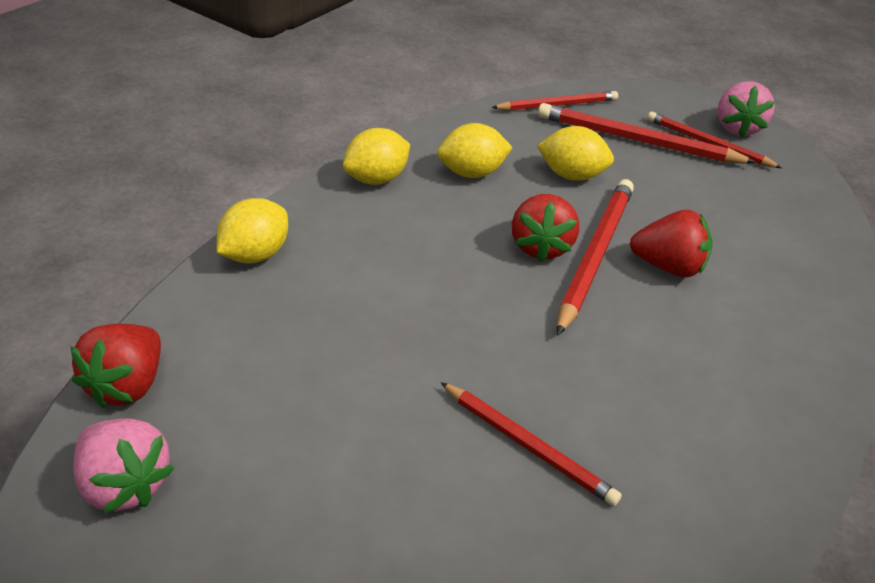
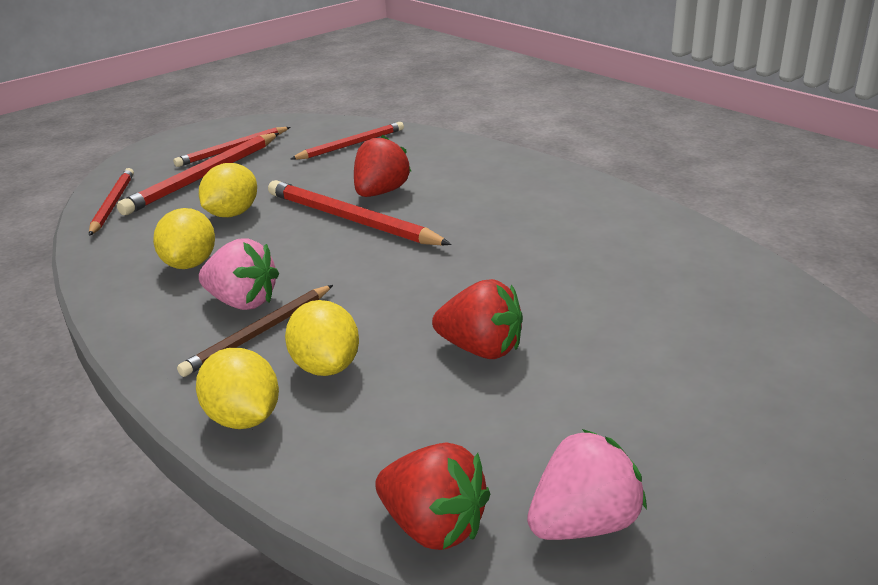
camera: 70 degrees left, 10 degrees down
yellow lemon [343,128,410,185] -> yellow lemon moved to [285,300,359,376]
red pencil [440,382,622,506] -> red pencil moved to [291,122,404,160]
red strawberry [512,194,579,262] -> red strawberry moved to [432,279,523,359]
pink strawberry [717,81,775,137] -> pink strawberry moved to [199,239,279,310]
none -> brown pencil [177,285,333,377]

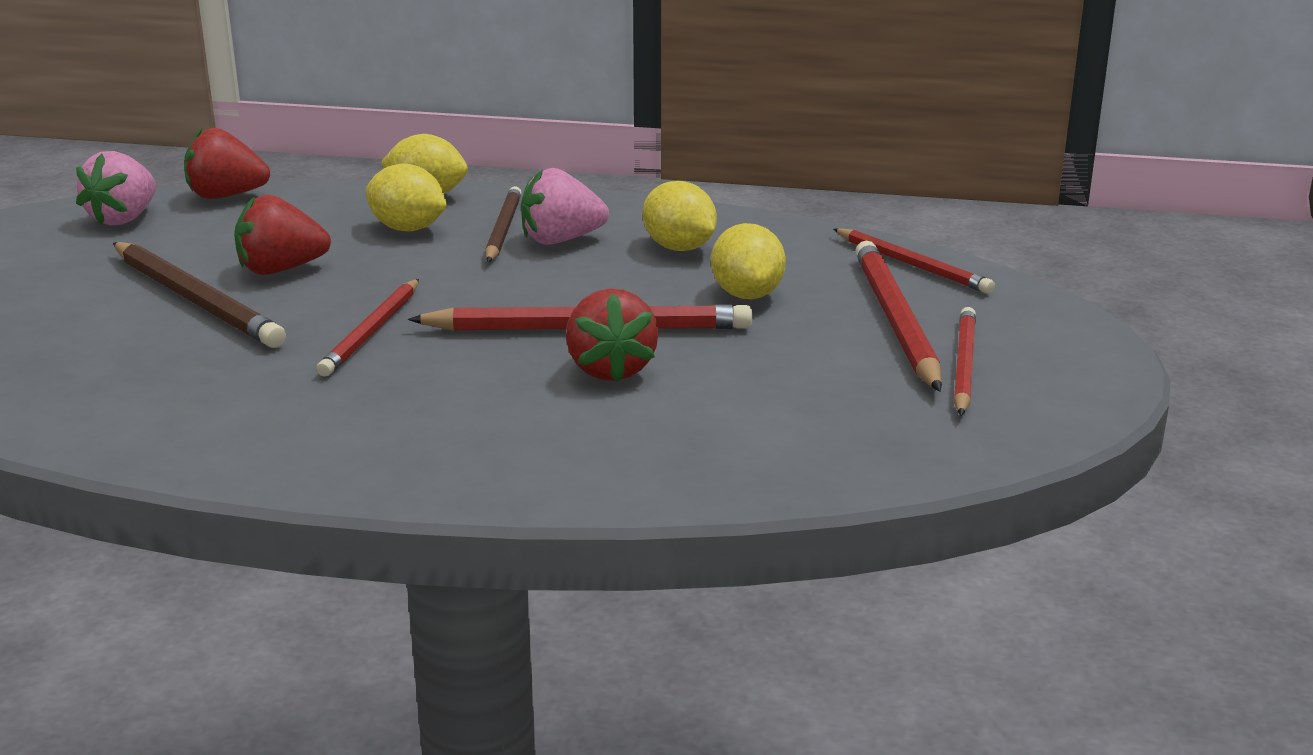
camera: 140 degrees right, 5 degrees down
red pencil [291,122,404,160] -> red pencil moved to [316,279,419,377]
none -> brown pencil [113,242,286,348]

